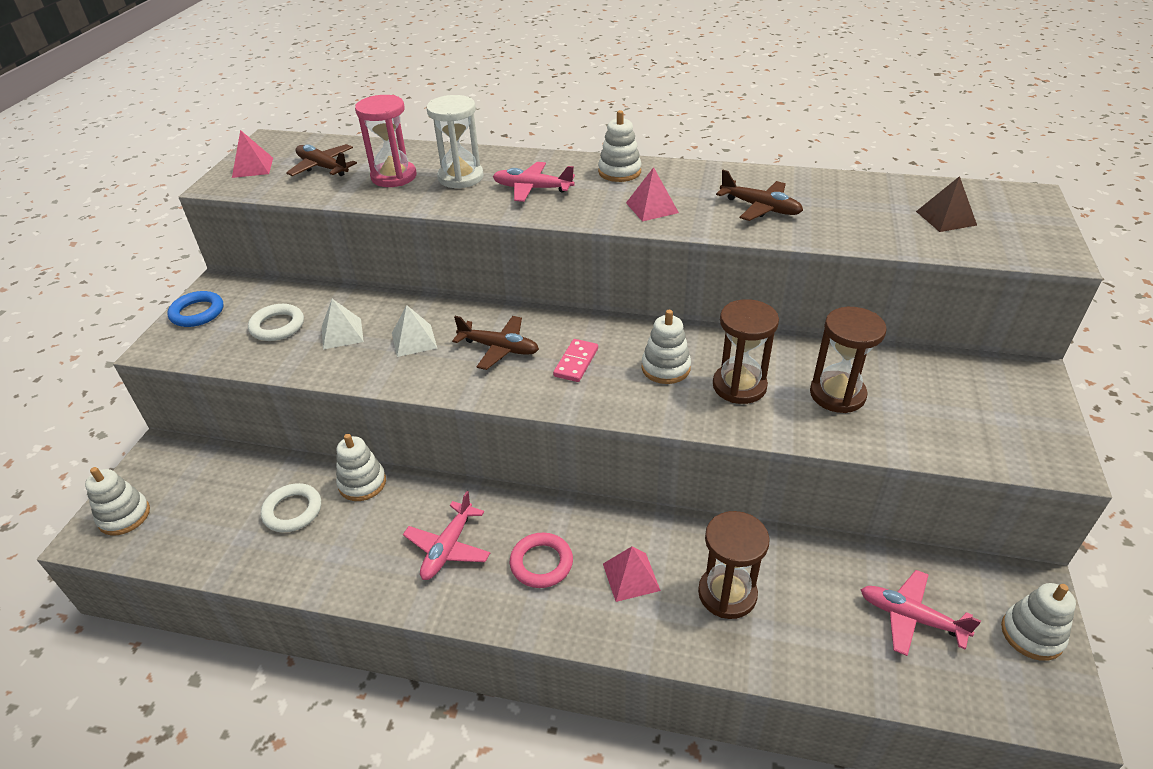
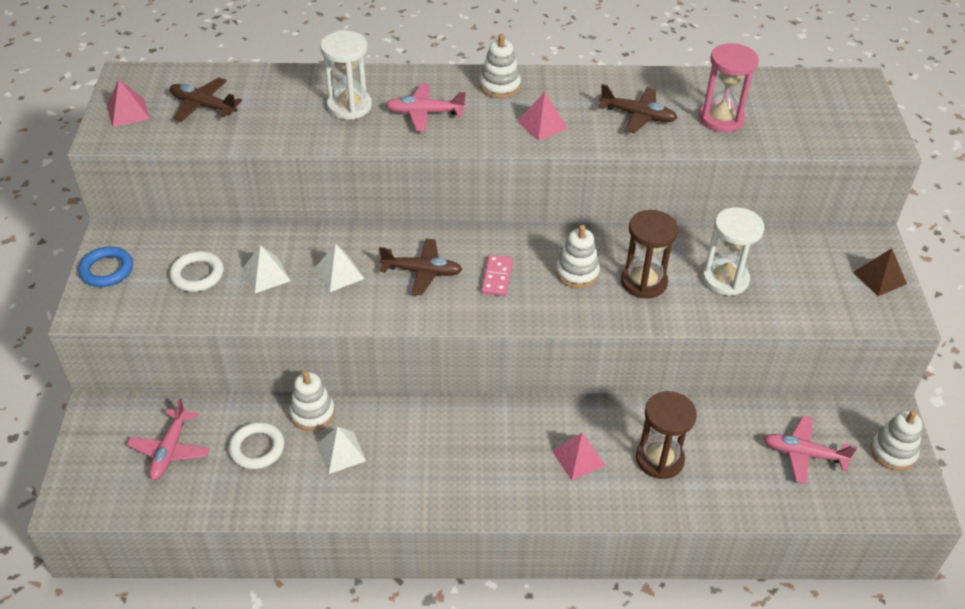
camera: 15 degrees left, 5 degrees up
white stacking toy [85,467,150,536] -> none
pink hourglass [355,95,416,187] -> pink hourglass moved to [699,43,759,132]
pink plane [403,491,490,580] -> pink plane moved to [127,398,210,480]
pink ring [510,532,573,588] -> none
brown hourglass [810,307,887,413] -> white hourglass [703,207,764,296]
brown pyramid [916,176,977,232] -> brown pyramid moved to [853,248,907,296]
none -> white pyramid [316,427,366,474]

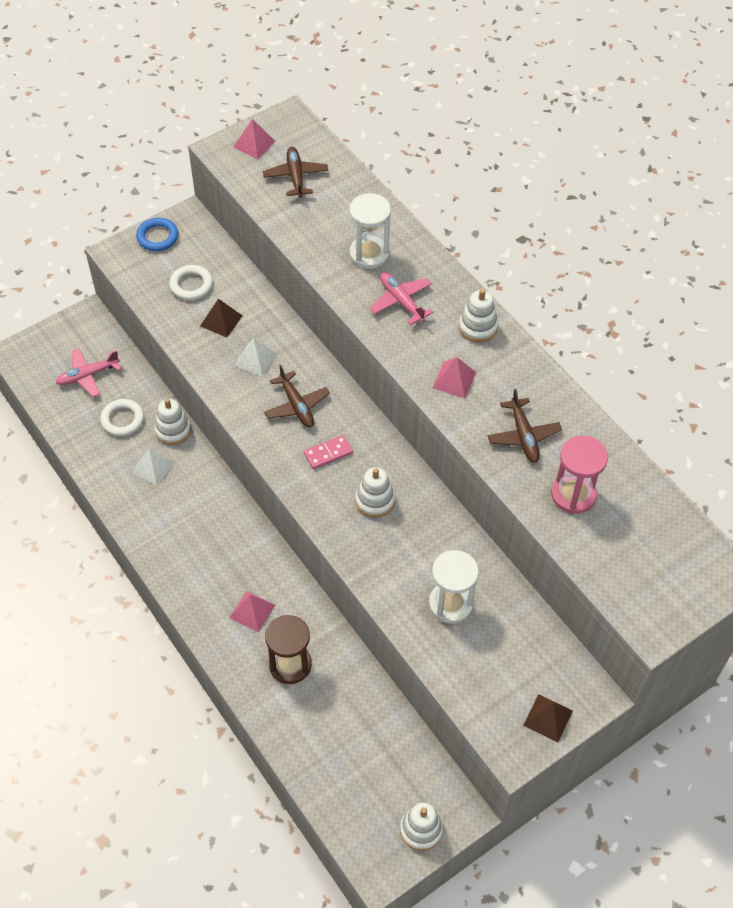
camera: 55 degrees right, 10 degrees up
white pyramid [242,245,291,293] -> brown pyramid [200,299,243,338]
brown hourglass [621,210,678,298] -> none
pink plane [764,416,857,484] -> none

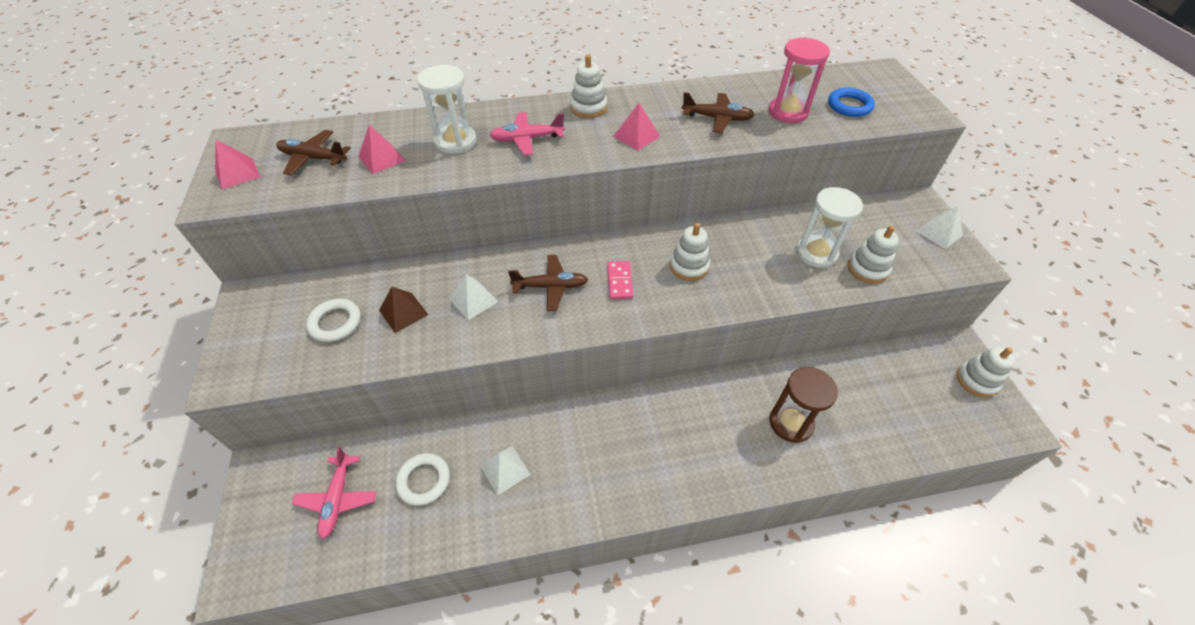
camera: 65 degrees left, 5 degrees down
blue ring [136,218,179,251] -> blue ring moved to [828,87,875,117]
white stacking toy [154,399,191,445] -> white stacking toy moved to [848,226,899,284]
pink pyramid [229,591,275,632] -> pink pyramid moved to [358,125,406,174]
brown pyramid [523,694,573,742] -> white pyramid [916,206,963,249]

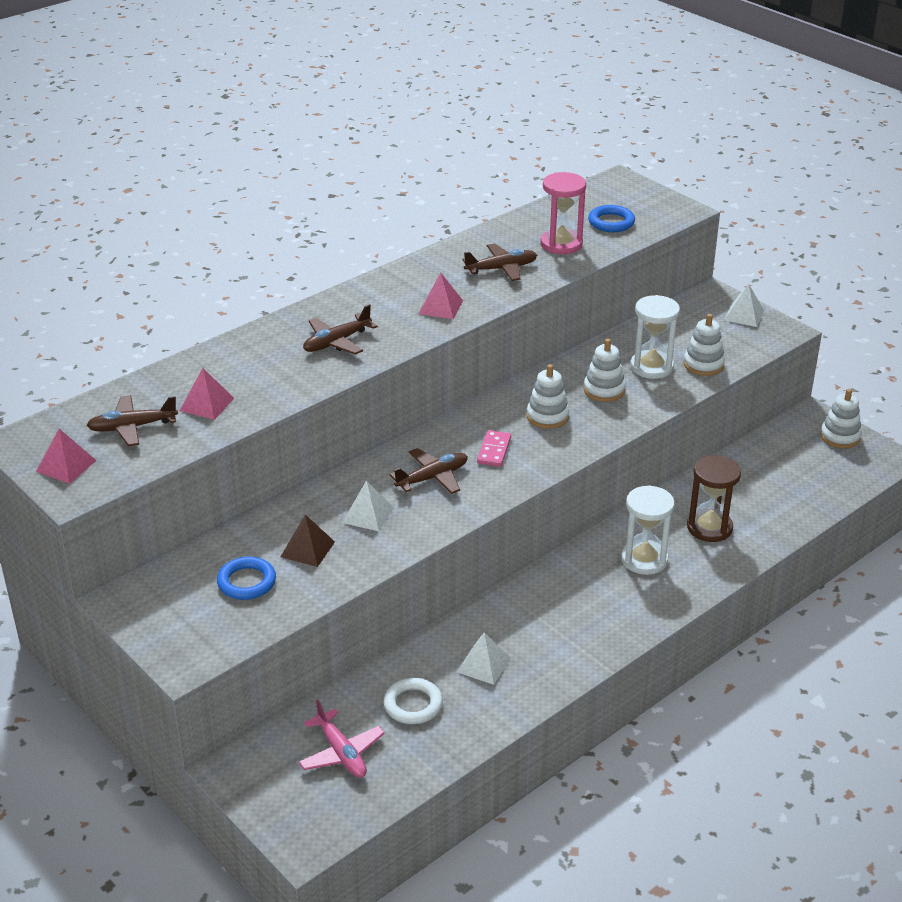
camera: 30 degrees left, 15 degrees down
white ring [306,299,361,342] -> blue ring [217,556,276,600]
white hourglass [417,65,477,154] -> white hourglass moved to [621,485,675,575]
pink plane [489,112,565,155] -> brown plane [303,304,378,355]
white stacking toy [570,55,607,118] -> white stacking toy moved to [584,339,626,402]
pink domino [607,261,633,299] -> pink domino turned 45 degrees clockwise [477,430,511,467]

